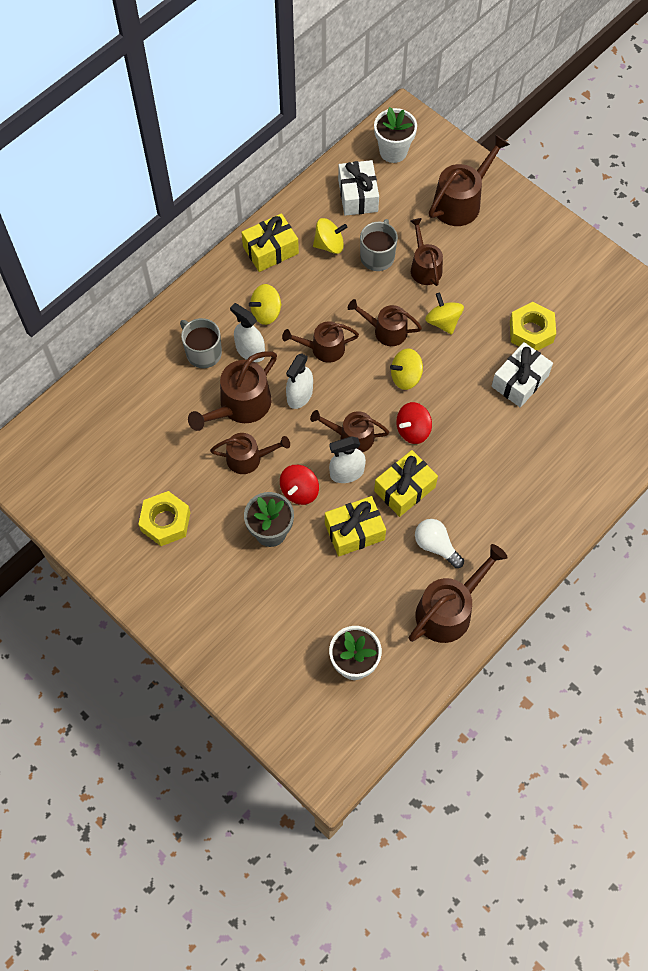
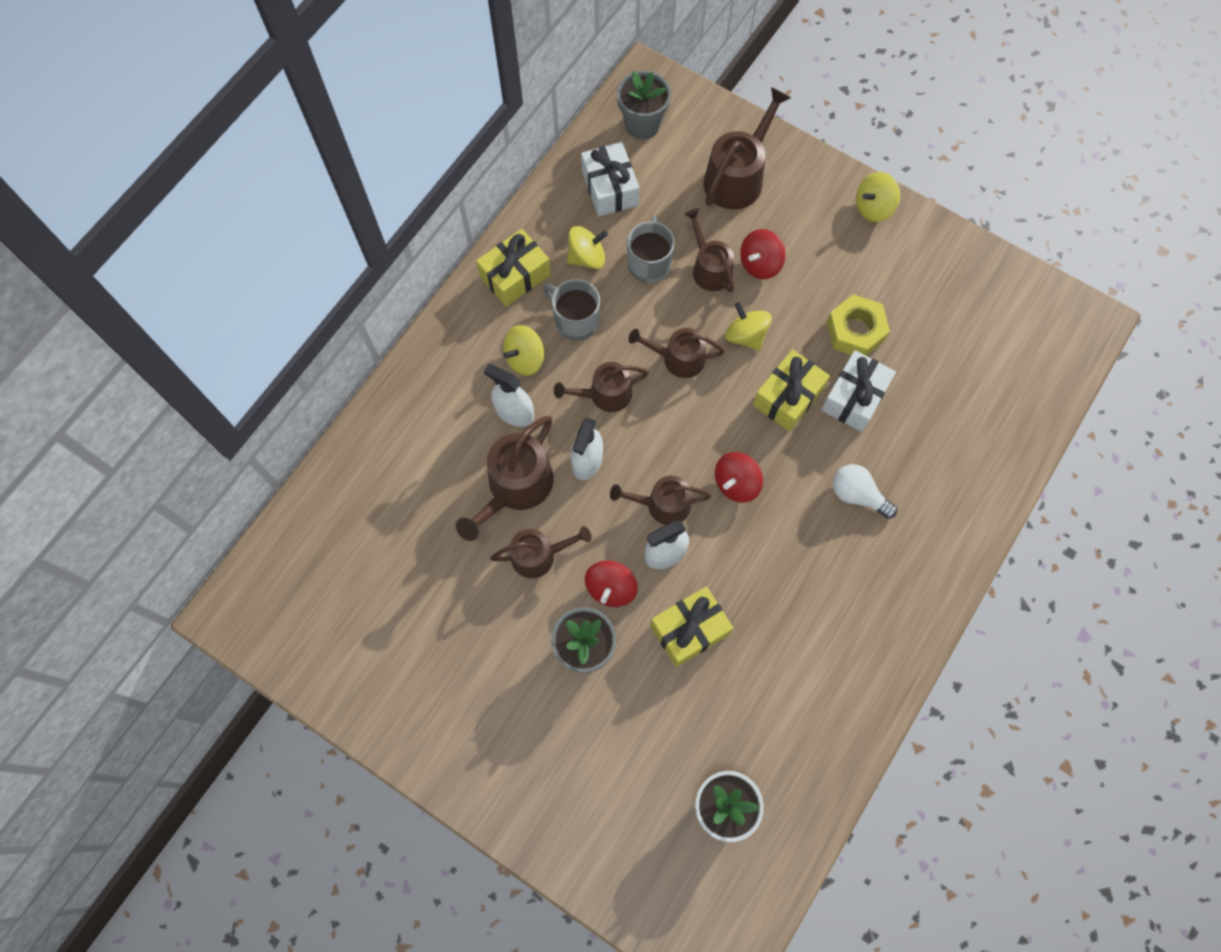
camera: 10 degrees left, 5 degrees up
yellow nut [138,491,190,546] -> none
grey mug [180,318,222,368] -> grey mug moved to [543,279,600,341]
white flower pot [374,107,417,163] -> grey flower pot [617,70,671,140]
yellow gift [374,450,438,517] -> yellow gift moved to [753,349,830,432]
yellow spinning top [390,348,423,390] -> yellow spinning top moved to [856,172,900,222]
brown watering can [408,544,508,643] -> none
white light bulb [415,519,464,568] -> white light bulb moved to [833,464,897,519]
none -> red spinning top [740,229,786,279]

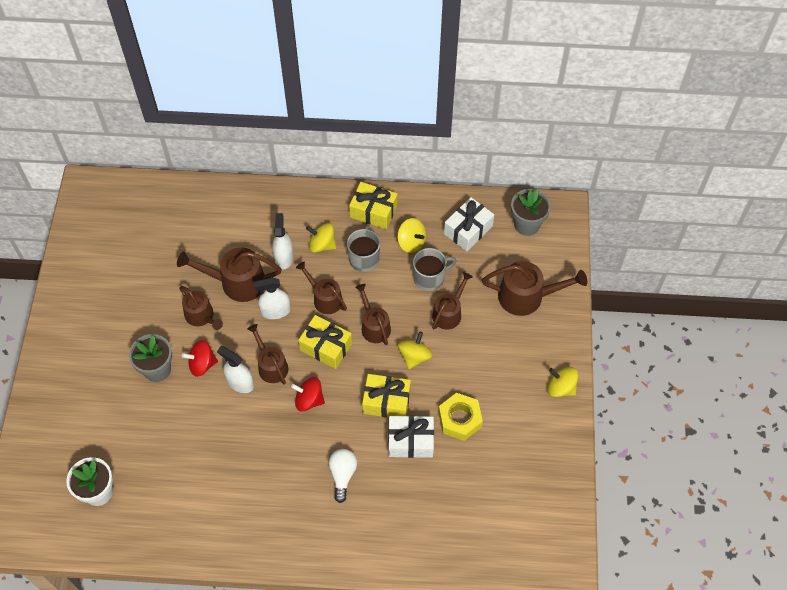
camera: 60 degrees right, 10 degrees down
yellow gift [651,586,733,667] -> yellow gift moved to [298,315,352,369]
red spinning top [740,229,786,279] -> none

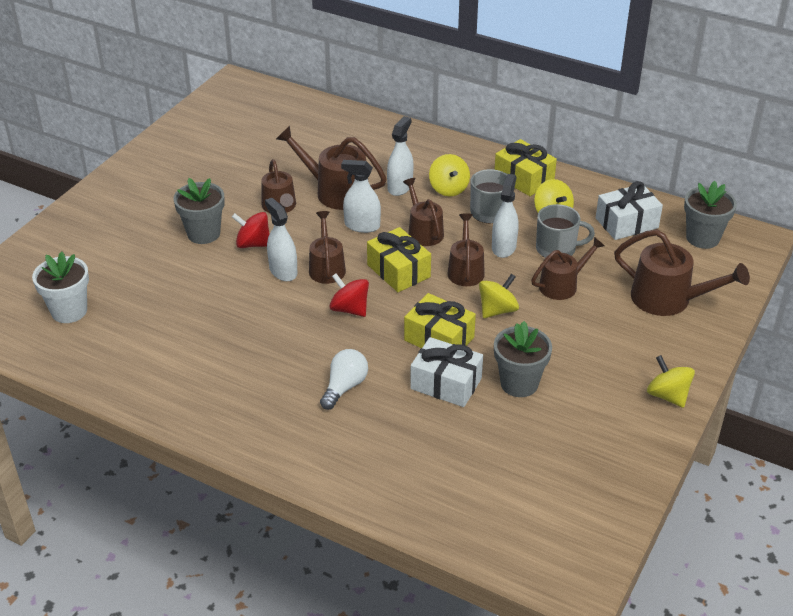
camera: 25 degrees right, 20 degrees down
yellow spinning top [306,223,336,253] -> yellow spinning top turned 150 degrees counterclockwise [429,154,470,196]
yellow nut [438,393,483,441] -> grey flower pot [494,321,552,397]
none -> white spray bottle [492,174,519,258]

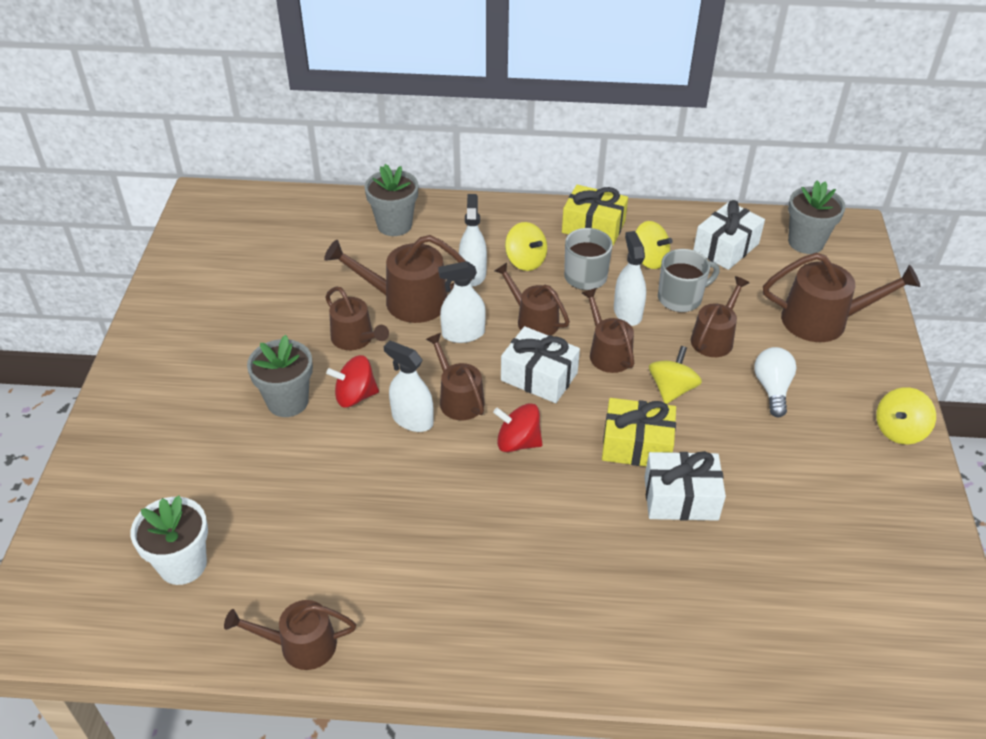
camera: 25 degrees left, 5 degrees up
white light bulb [320,349,368,410] -> white light bulb moved to [754,347,796,417]
yellow gift [367,227,431,292] -> white gift [501,326,580,403]
grey flower pot [494,321,552,397] -> grey flower pot moved to [364,164,418,236]
yellow spinning top [647,355,695,408] -> yellow spinning top turned 75 degrees counterclockwise [876,387,936,444]
none -> brown watering can [224,600,356,670]

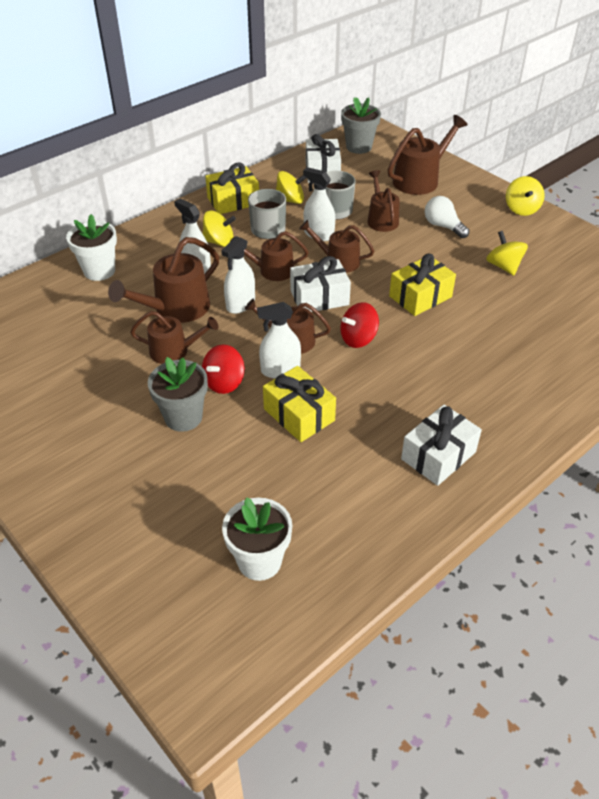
camera: 45 degrees left, 0 degrees up
brown watering can [224,600,356,670] -> none
grey flower pot [364,164,418,236] -> white flower pot [66,214,117,281]
white gift [645,451,726,521] -> white gift moved to [401,405,482,486]
yellow spinning top [649,346,702,404] -> yellow spinning top moved to [486,231,528,276]
none -> yellow gift [263,366,336,442]

